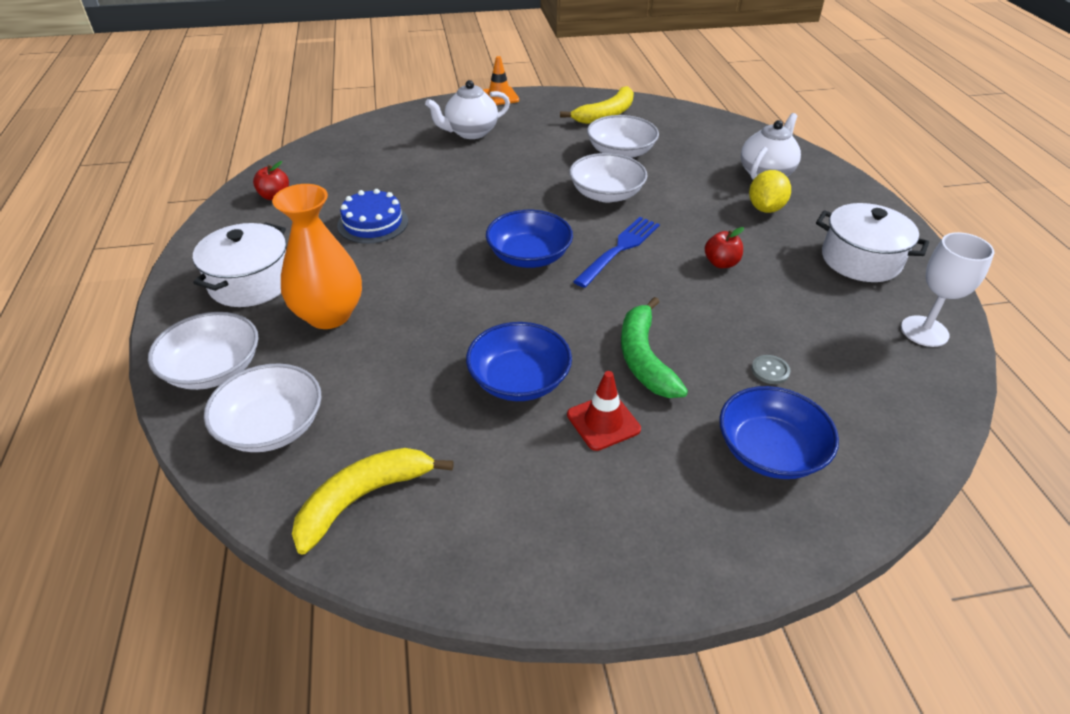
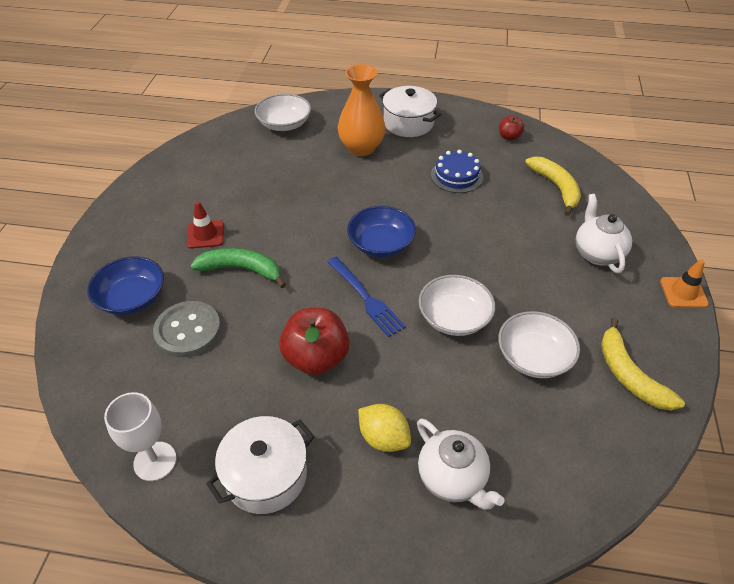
camera: 110 degrees right, 5 degrees up
white bowl [148,312,259,390] -> none
yellow banana [292,448,454,555] -> yellow banana moved to [525,157,581,216]
blue bowl [466,322,572,401] -> none
red apple [705,227,744,268] -> red apple [279,308,349,375], size x1.96
grey button [751,355,790,384] -> grey button [153,301,221,357], size x2.34

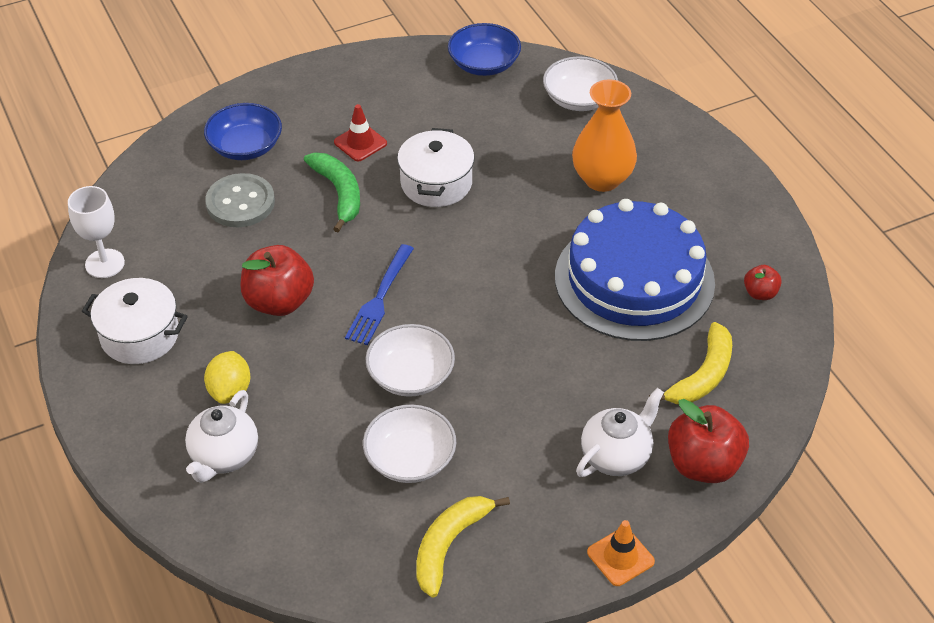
camera: 55 degrees right, 0 degrees up
blue bowl [347,206,416,257] -> blue bowl moved to [448,23,521,76]
white pot [379,86,441,137] -> white pot moved to [397,128,475,207]
blue cake [431,150,483,193] -> blue cake [555,199,715,341], size x2.22
none -> red apple [668,399,749,483]

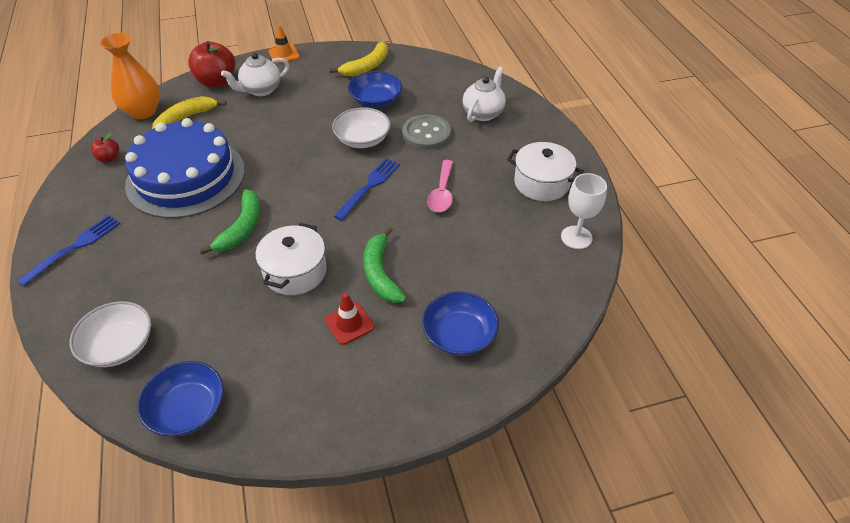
camera: 170 degrees left, 0 degrees up
yellow lemon [204,351,250,404] -> none
grey button [205,173,275,227] -> grey button moved to [402,114,451,150]
red apple [240,245,314,316] -> pink spoon [427,160,453,212]
white bowl [363,404,456,483] -> blue bowl [348,71,402,108]
orange vase [572,79,637,192] -> orange vase moved to [100,33,160,119]
none -> blue fork [17,215,120,286]
none -> green banana [199,189,260,255]

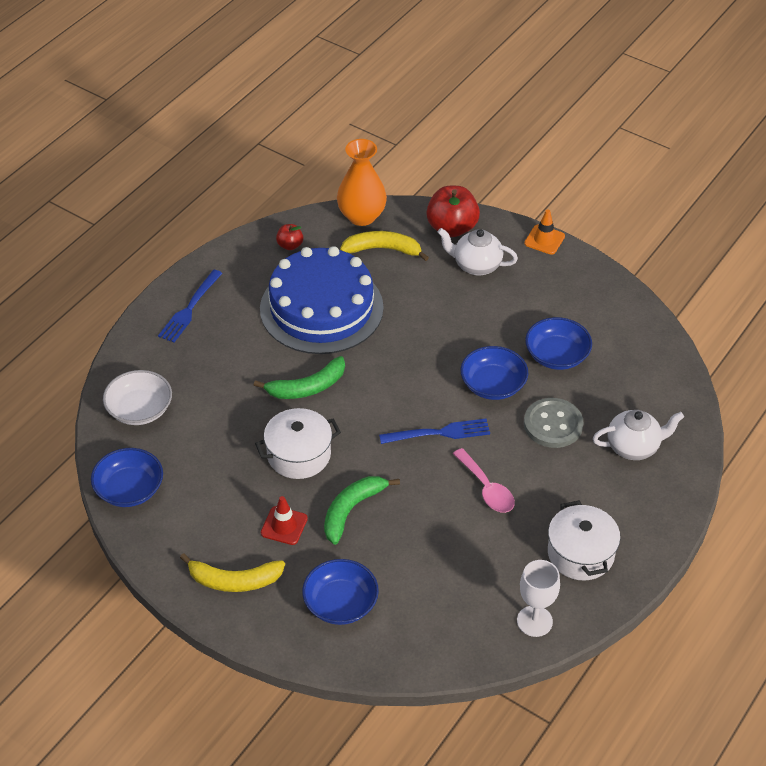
camera: 50 degrees right, 0 degrees up
blue fork [17,215,120,286] -> blue fork turned 120 degrees clockwise [158,270,223,342]
yellow banana [330,42,388,76] -> yellow banana moved to [180,553,285,592]
white bowl [332,107,391,148] -> blue bowl [460,346,528,400]
pink spoon [427,160,453,212] -> pink spoon turned 90 degrees counterclockwise [453,448,515,513]

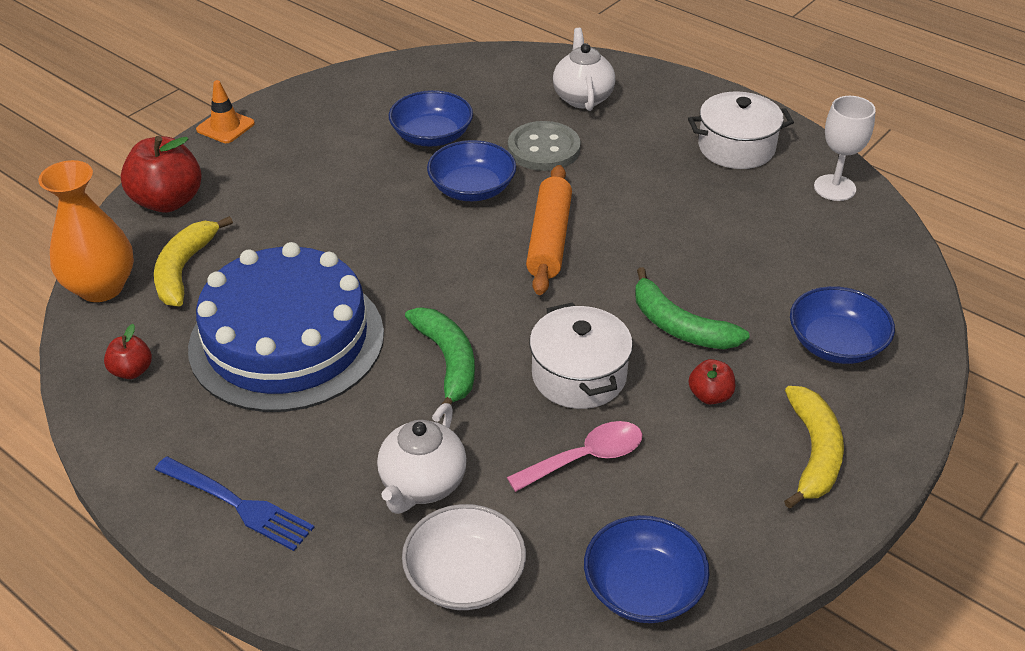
camera: 85 degrees left, 5 degrees down
red traffic cone [261,496,308,545] -> red apple [688,359,735,405]
blue fork [379,419,490,444] -> orange rolling pin [526,165,572,295]
white teapot [438,228,518,275] -> white teapot moved to [377,403,467,514]
pink spoon [453,448,515,513] -> pink spoon moved to [507,421,643,492]

